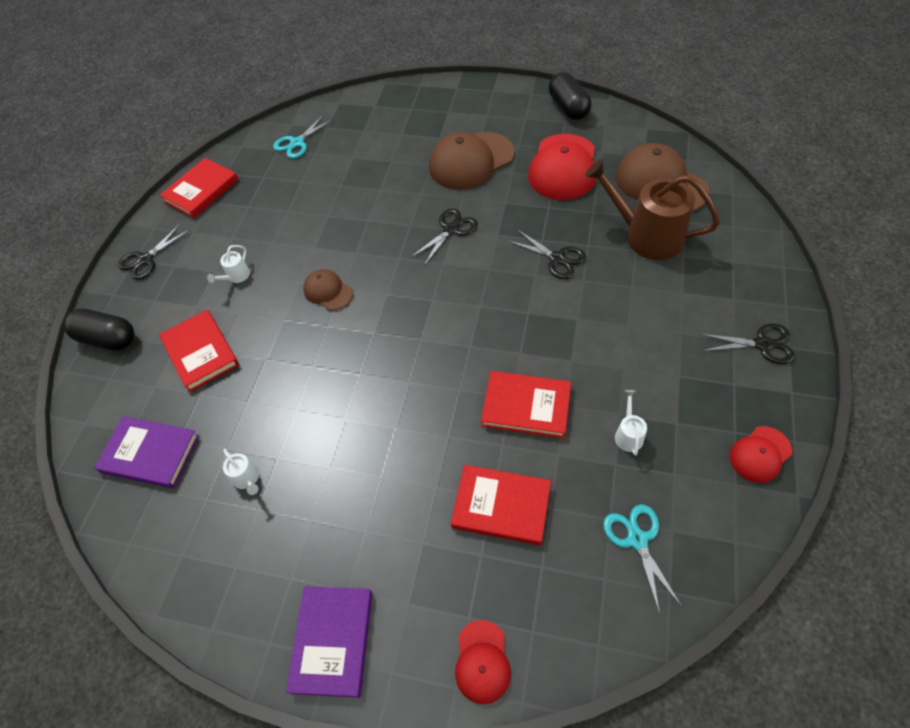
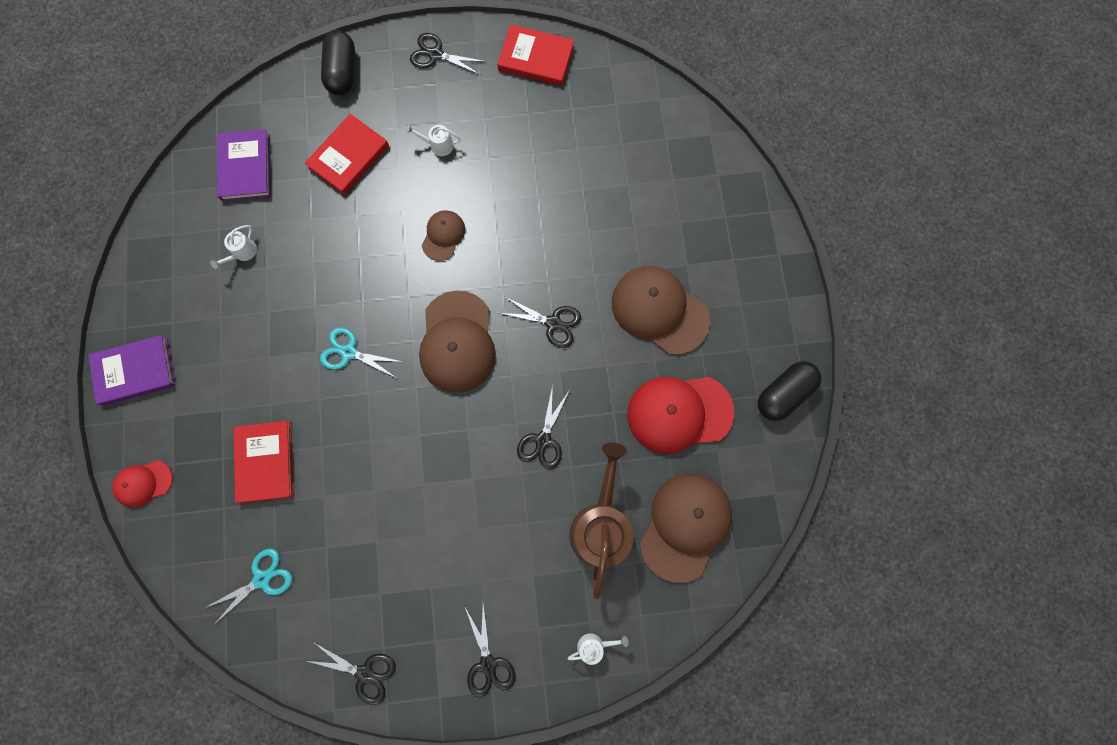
camera: 65 degrees right, 20 degrees up
turquoise scissors [273,114,333,159] -> turquoise scissors moved to [320,327,403,378]
red book [481,371,571,438] -> none
white watering can [615,390,647,456] -> white watering can moved to [568,634,628,665]
red cap [730,426,792,483] -> black scissors [307,641,396,705]
none -> brown cap [419,291,496,393]

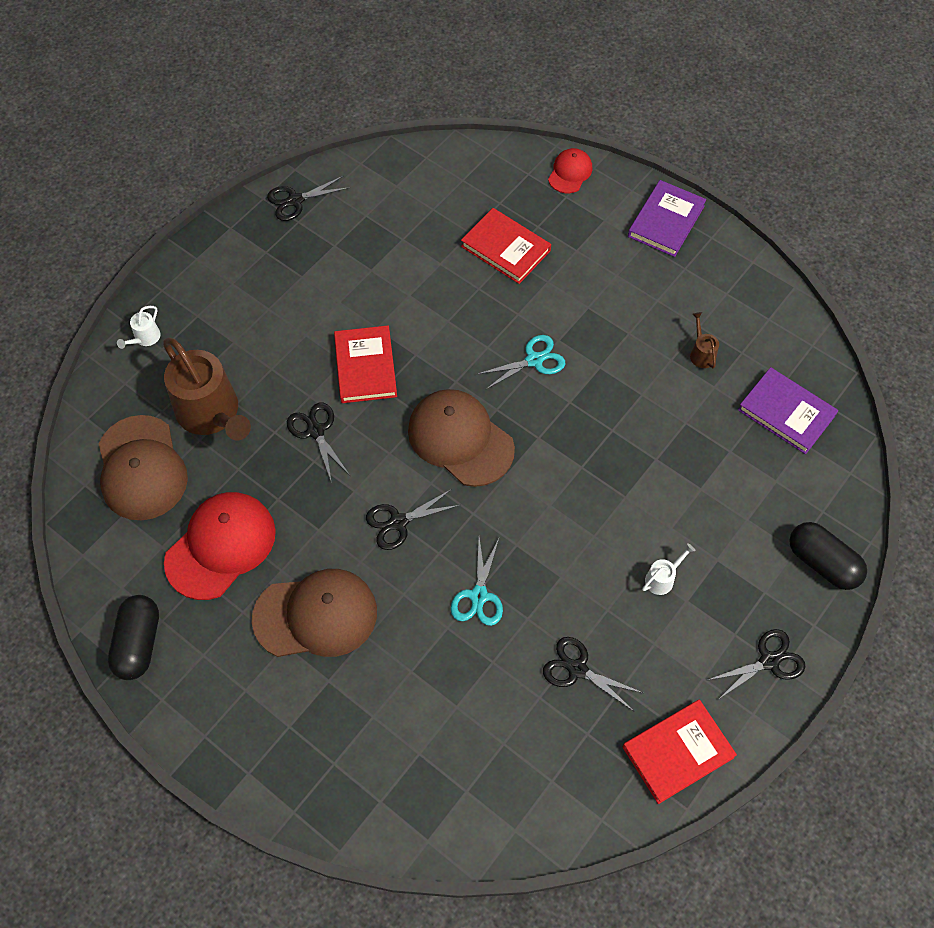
camera: 135 degrees right, 15 degrees down
turquoise scissors [205,549,292,624] -> turquoise scissors moved to [451,536,503,626]
white watering can [210,225,257,269] -> brown watering can [690,312,719,368]
red book [305,114,389,195] -> red book moved to [334,325,397,403]
brown cap [422,210,465,261] -> none
black scissors [464,604,516,697] -> black scissors moved to [543,637,643,712]

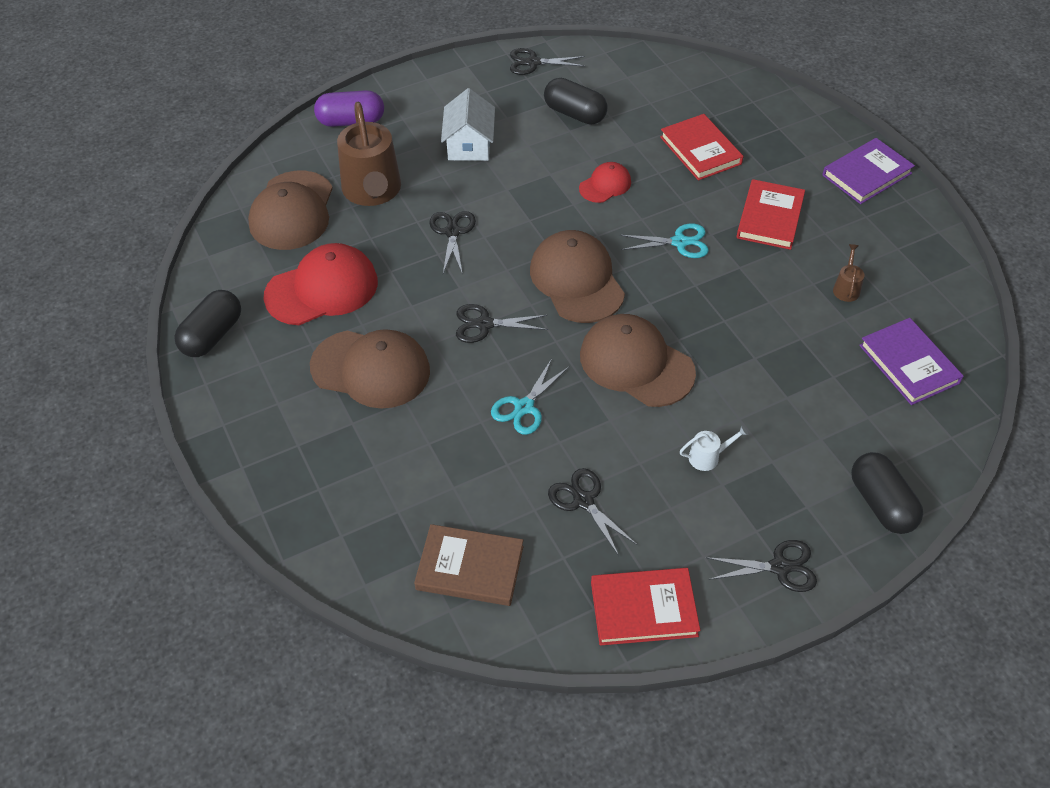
camera: 25 degrees right, 10 degrees down
white watering can [117,306,160,349] -> purple capsule [314,90,384,127]
red book [334,325,397,403] -> red book moved to [736,179,805,250]
red cap [548,148,592,193] -> red cap moved to [579,162,631,203]
none -> brown book [414,524,524,606]
none -> white house [441,88,495,161]
none -> black capsule [544,78,608,125]
none -> brown cap [580,314,696,407]

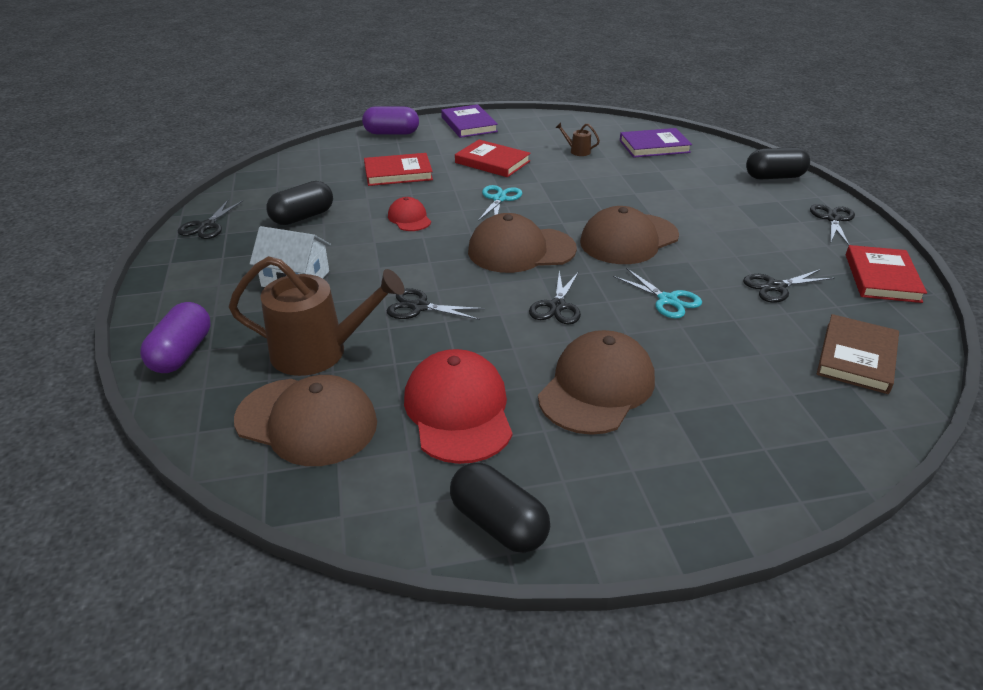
camera: 75 degrees left, 15 degrees down
white watering can [680,425,748,471] -> none
none -> purple capsule [362,106,419,135]

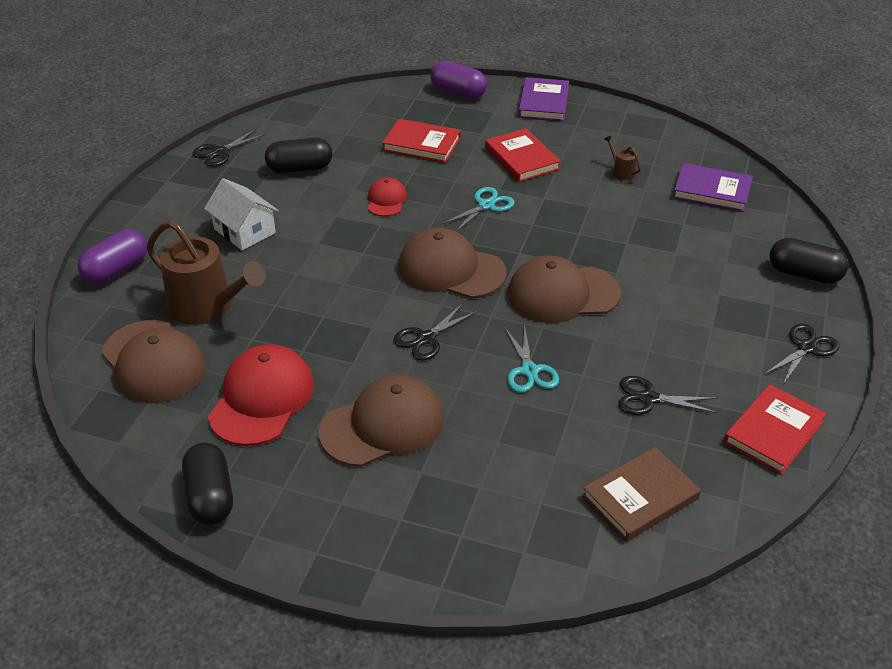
camera: 30 degrees right, 5 degrees up
black scissors [386,288,485,320] -> none

